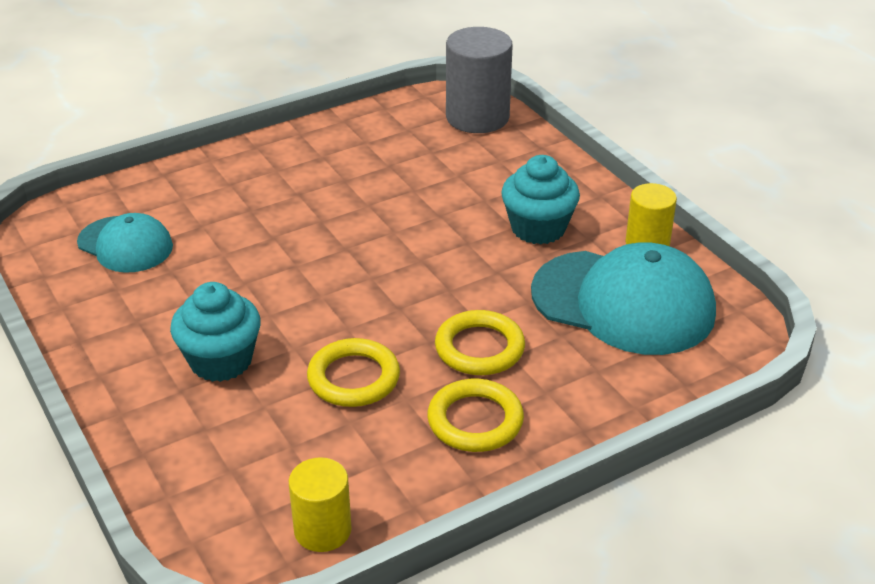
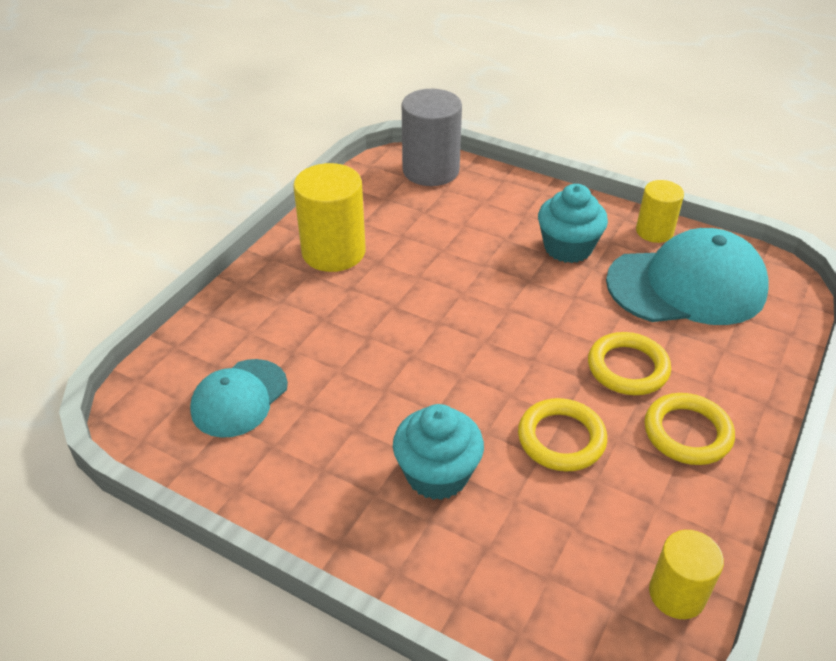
camera: 30 degrees left, 5 degrees up
turquoise cap [77,213,173,273] -> turquoise cap turned 120 degrees clockwise [190,359,288,438]
none -> yellow cylinder [293,163,366,272]

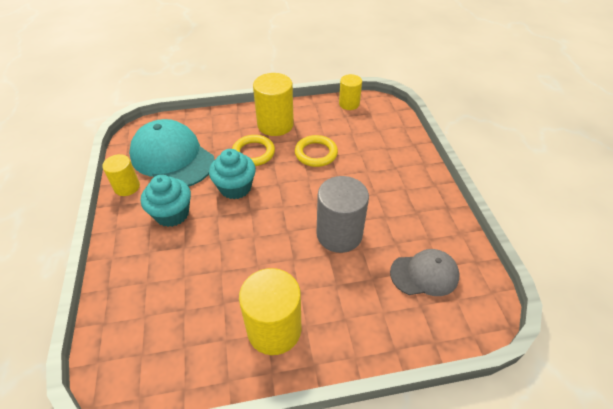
camera: 130 degrees left, 5 degrees up
turquoise cap [190,359,288,438] -> grey cap [390,249,460,296]
turquoise cupcake [393,404,484,500] -> turquoise cupcake moved to [209,149,256,199]
grey cylinder [402,89,462,186] -> grey cylinder moved to [317,176,369,253]
yellow ring [645,393,735,465] -> yellow cylinder [253,73,294,136]

